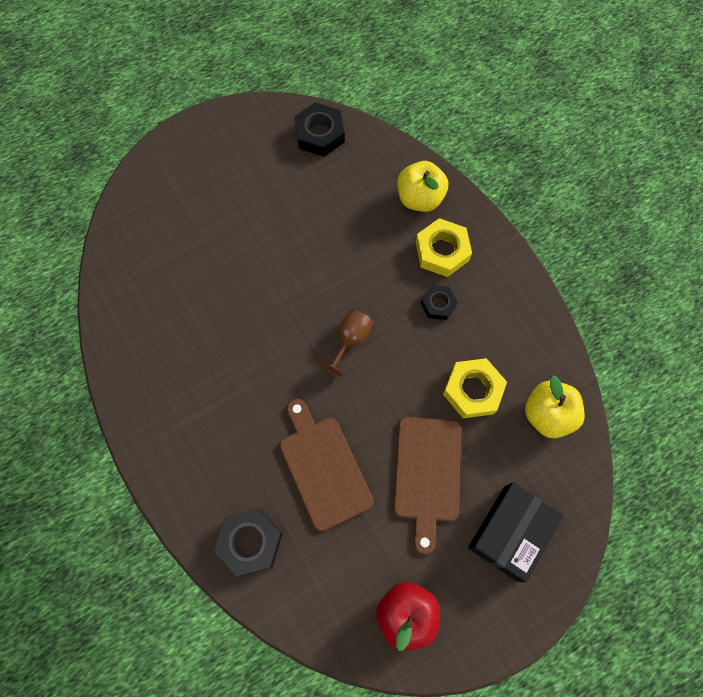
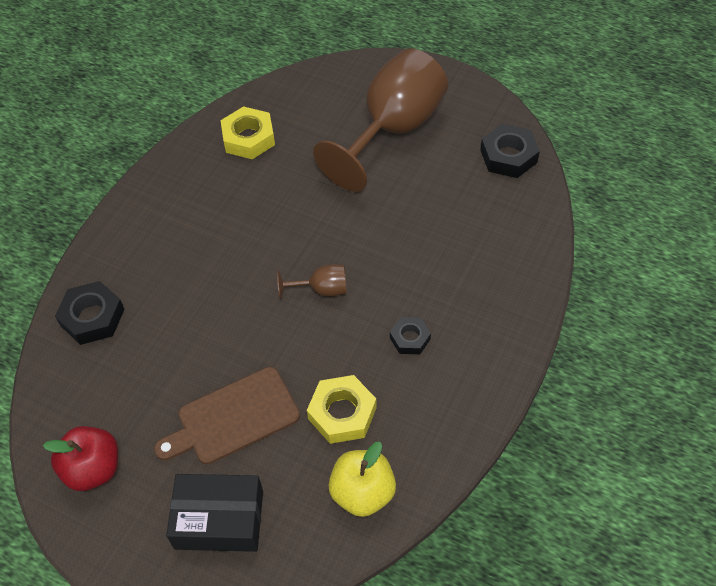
camera: 60 degrees right, 15 degrees down
brown cutting board [280,399,373,531] -> none
yellow apple [397,161,448,212] -> none
yellow nut [416,218,472,277] -> yellow nut moved to [221,106,275,159]
none -> brown goblet [313,48,448,192]

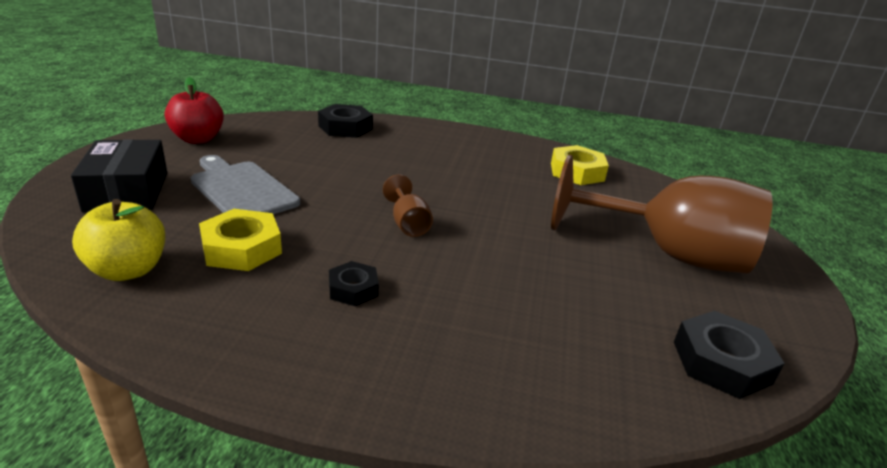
camera: 70 degrees right, 25 degrees down
brown cutting board [154,367,300,465] -> grey cutting board [191,155,300,214]

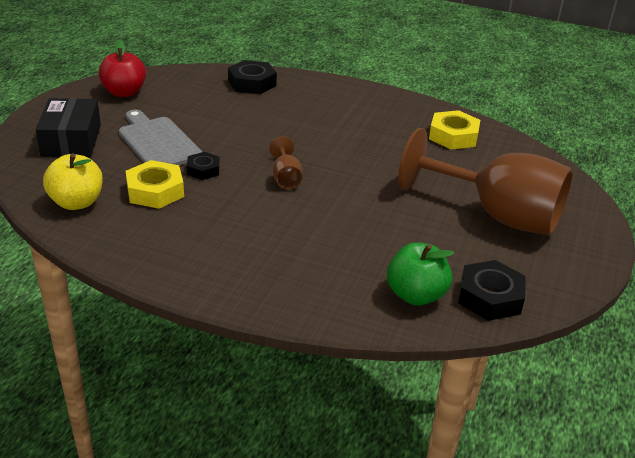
camera: 10 degrees right, 5 degrees up
black nut [329,261,379,307] -> black nut moved to [187,152,220,180]
none -> green apple [387,242,454,306]

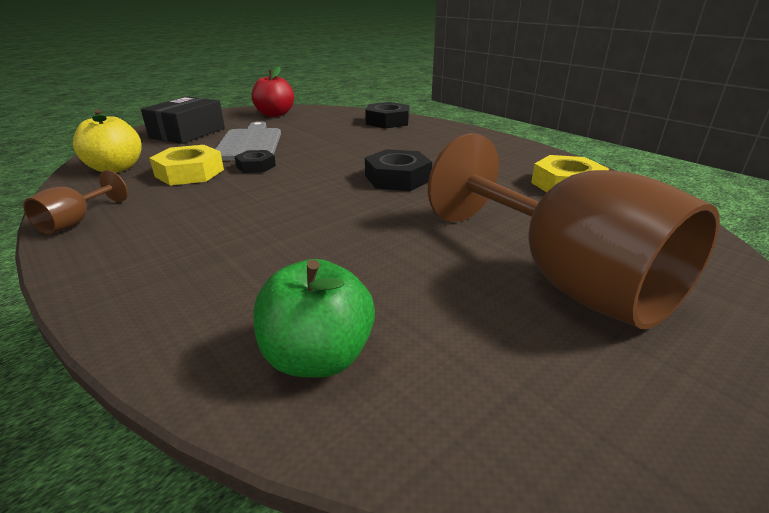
camera: 30 degrees right, 5 degrees down
brown goblet [269,136,302,189] -> brown goblet moved to [23,170,128,234]
black nut [458,260,526,321] -> black nut moved to [365,149,432,191]

